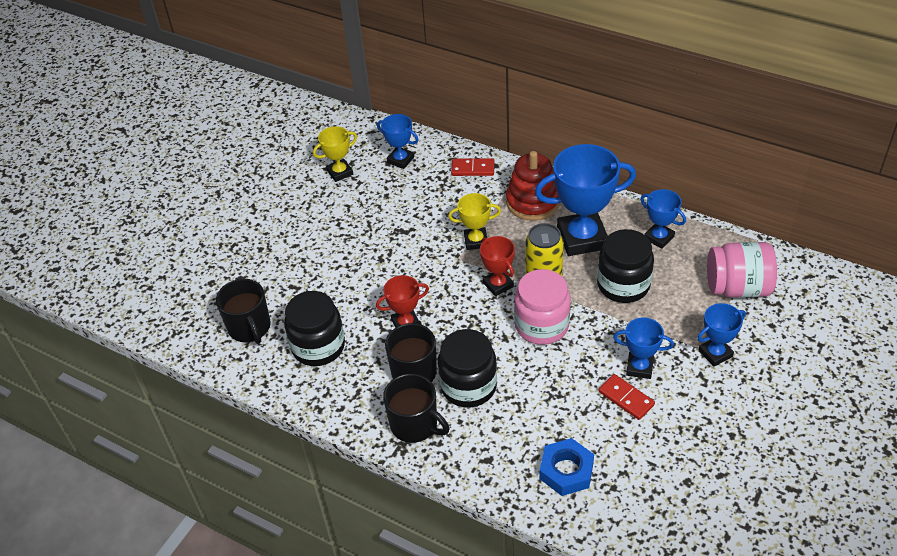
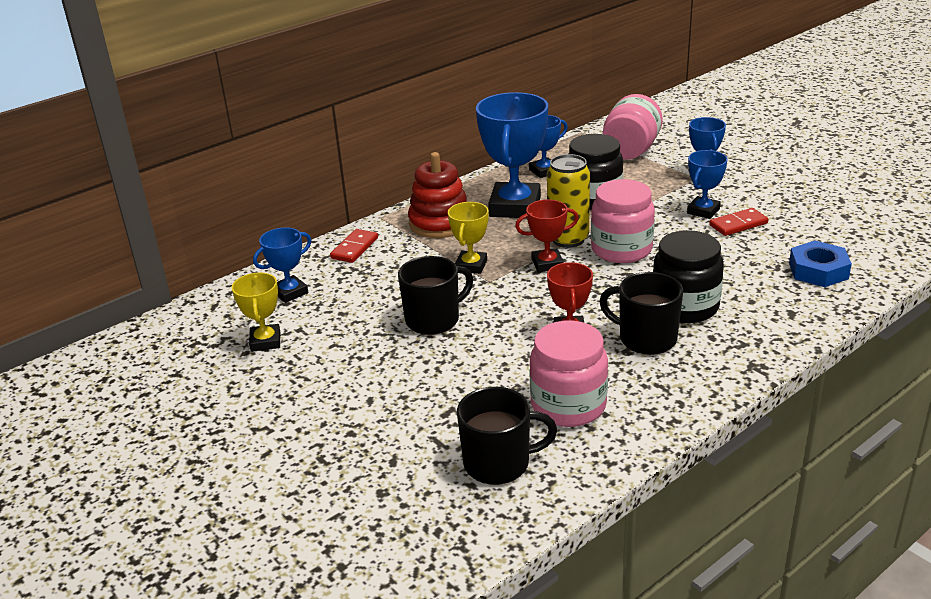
camera: 70 degrees left, 15 degrees down
black jar [284,291,345,366] -> pink jar [529,321,608,427]
black mug [383,374,449,443] -> black mug moved to [398,256,473,335]

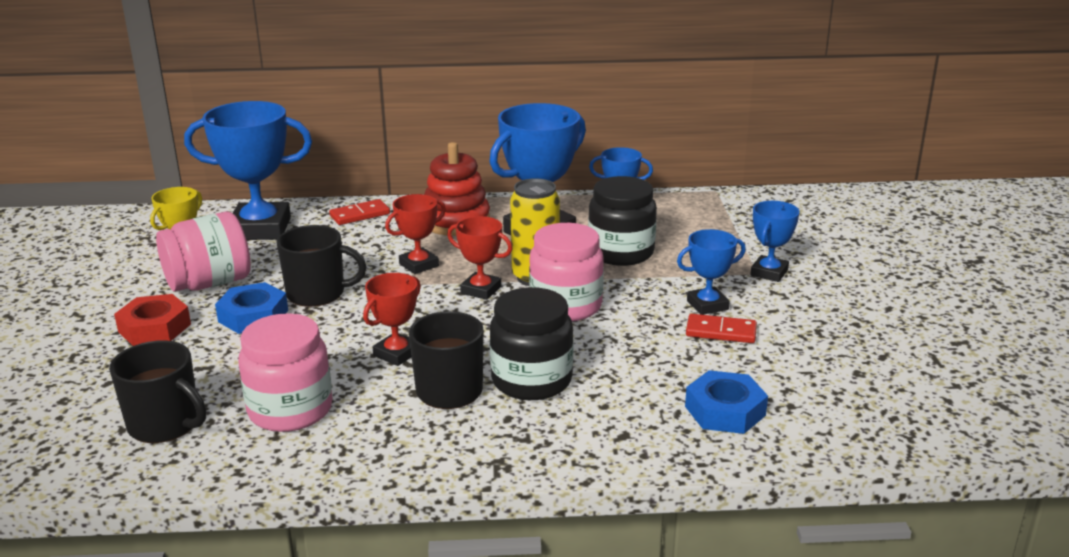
camera: 35 degrees right, 5 degrees down
blue trophy [253,227,311,303] -> blue trophy [184,101,312,240], size x1.90
yellow trophy [448,202,489,274] -> red trophy [385,194,446,274]
pink jar [602,94,663,160] -> pink jar moved to [156,212,251,292]
none -> red nut [114,294,191,346]
none -> blue nut [215,282,288,334]

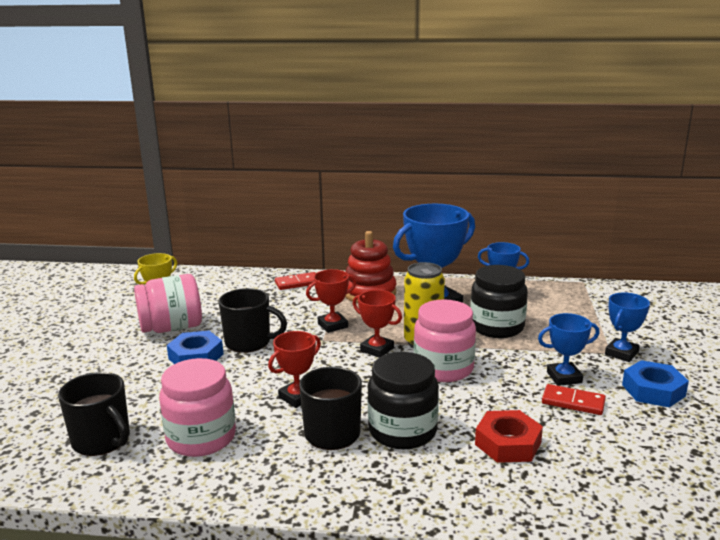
camera: 10 degrees right, 5 degrees down
red nut [114,294,191,346] -> red nut moved to [475,410,543,463]
blue trophy [184,101,312,240] -> none
blue nut [685,370,768,434] -> blue nut moved to [622,360,689,407]

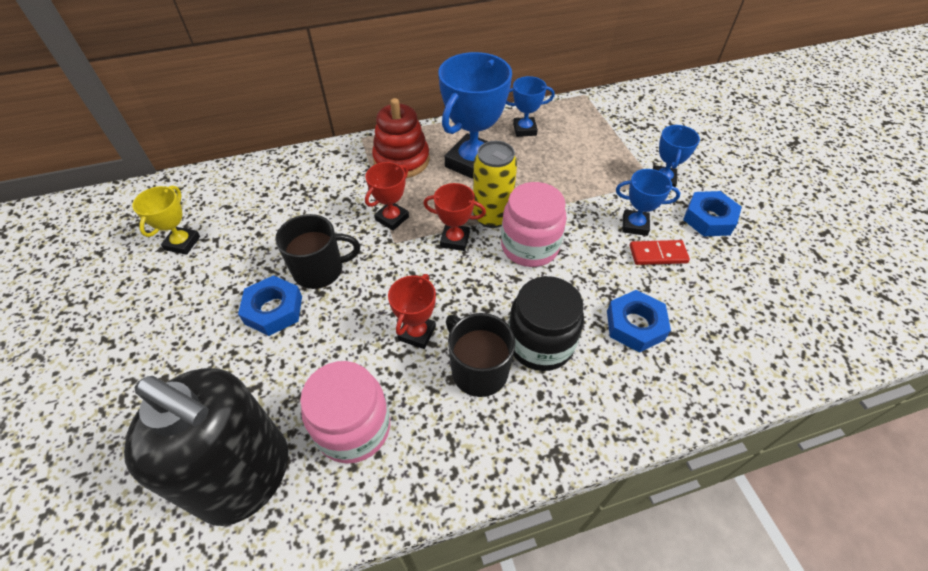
camera: 25 degrees left, 30 degrees up
black mug [58,372,130,456] -> black soap dispenser [124,368,288,526]
pink jar [134,274,202,333] -> none
red domino [275,272,316,290] -> none
black jar [470,265,528,338] -> none
red nut [475,410,543,463] -> blue nut [607,290,671,353]
blue trophy [538,313,600,386] -> blue trophy turned 45 degrees clockwise [616,169,680,236]

